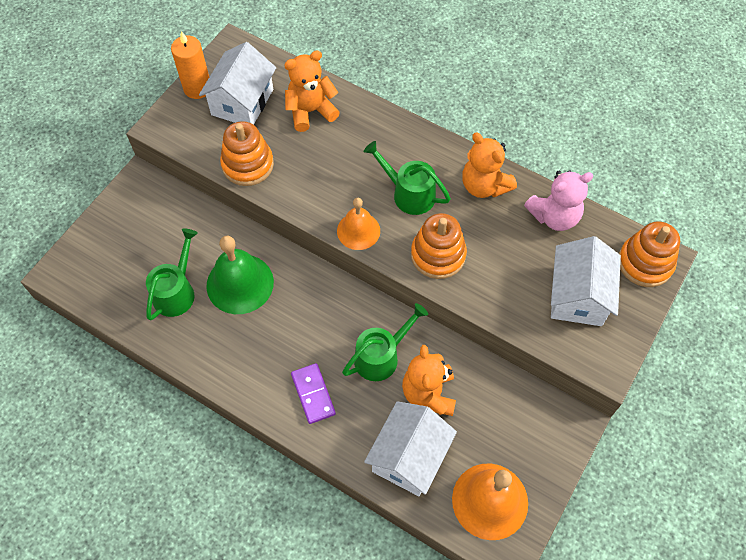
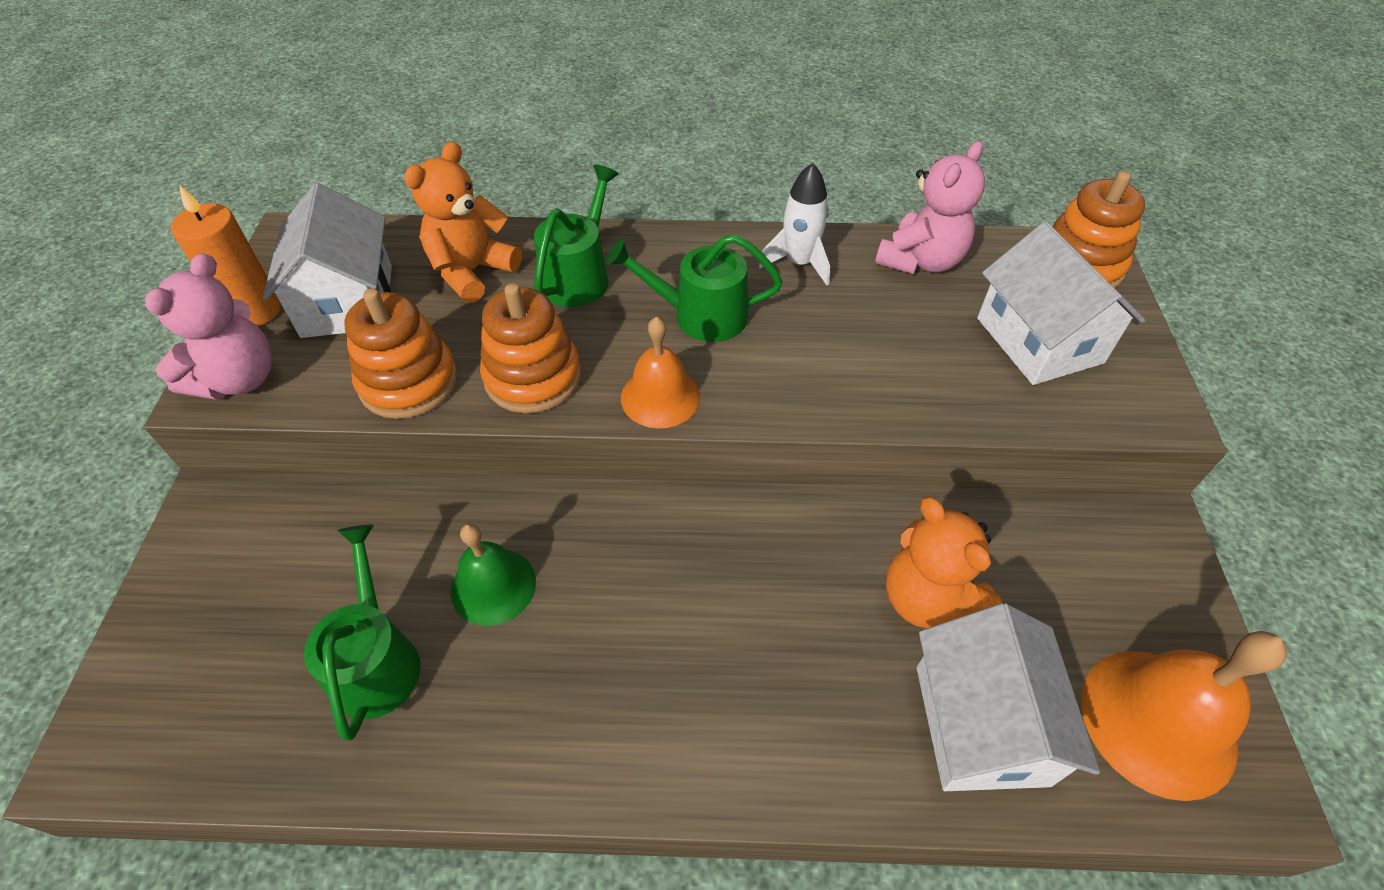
camera: 30 degrees left, 10 degrees down
green bell [206,236,274,314] -> green bell [451,523,536,626], size x0.64
purple domino [291,363,336,424] -> none
green watering can [342,303,428,381] -> green watering can moved to [534,165,619,307]
orange stacking toy [411,213,467,279] -> orange stacking toy moved to [480,283,581,413]
orange teddy bear [462,132,517,198] -> white rocket [759,163,830,285]
none -> pink teddy bear [145,253,272,400]

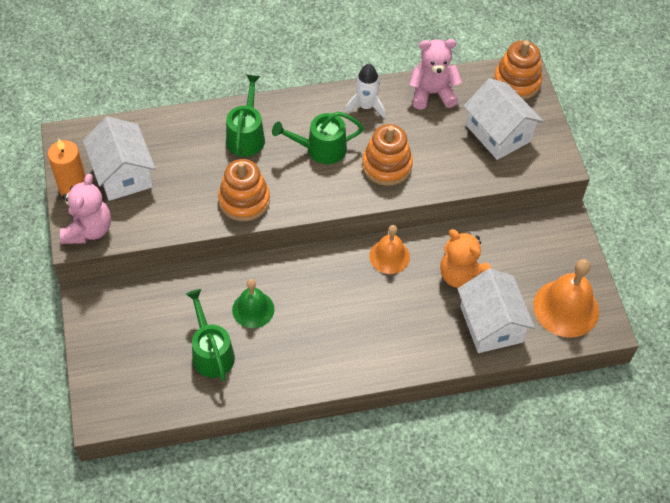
camera: 15 degrees left, 5 degrees up
orange stacking toy [344,288,457,419] -> orange stacking toy moved to [362,124,413,186]
orange teddy bear [404,142,522,303] -> none
orange bell [621,316,700,429] -> orange bell moved to [369,225,410,274]
pink teddy bear [875,141,985,274] -> pink teddy bear turned 120 degrees counterclockwise [409,39,462,110]

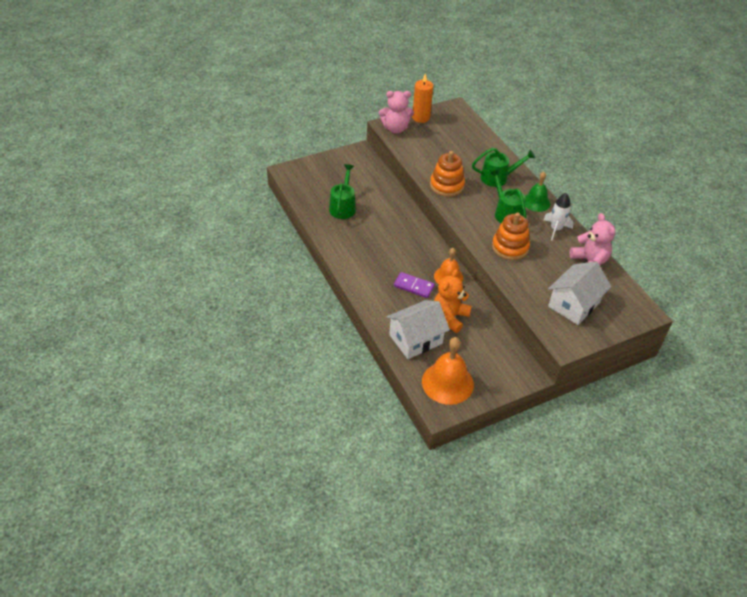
camera: 75 degrees right, 10 degrees down
white house [83,116,156,201] -> none
green watering can [186,289,235,381] -> green watering can turned 45 degrees counterclockwise [329,164,356,219]
green bell [232,279,274,328] -> green bell moved to [525,172,551,212]
orange stacking toy [494,41,543,100] -> none
none -> purple domino [394,272,435,298]

